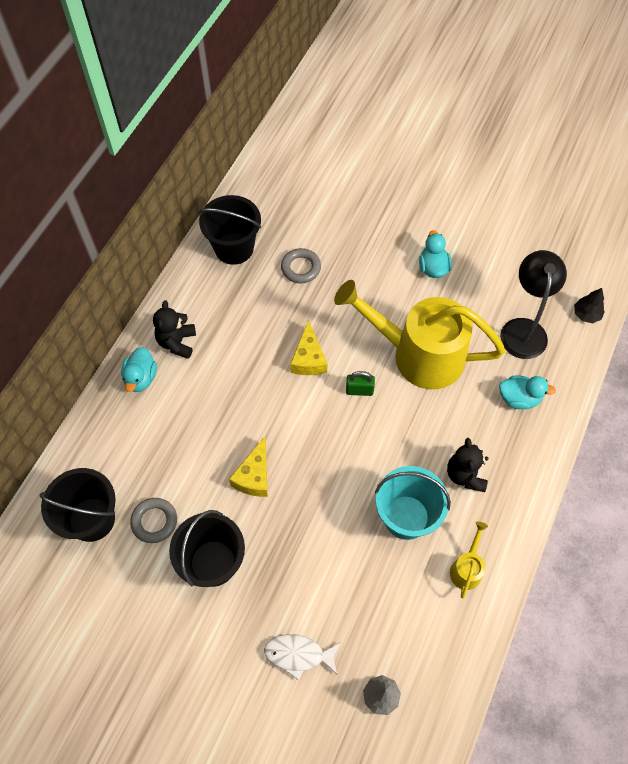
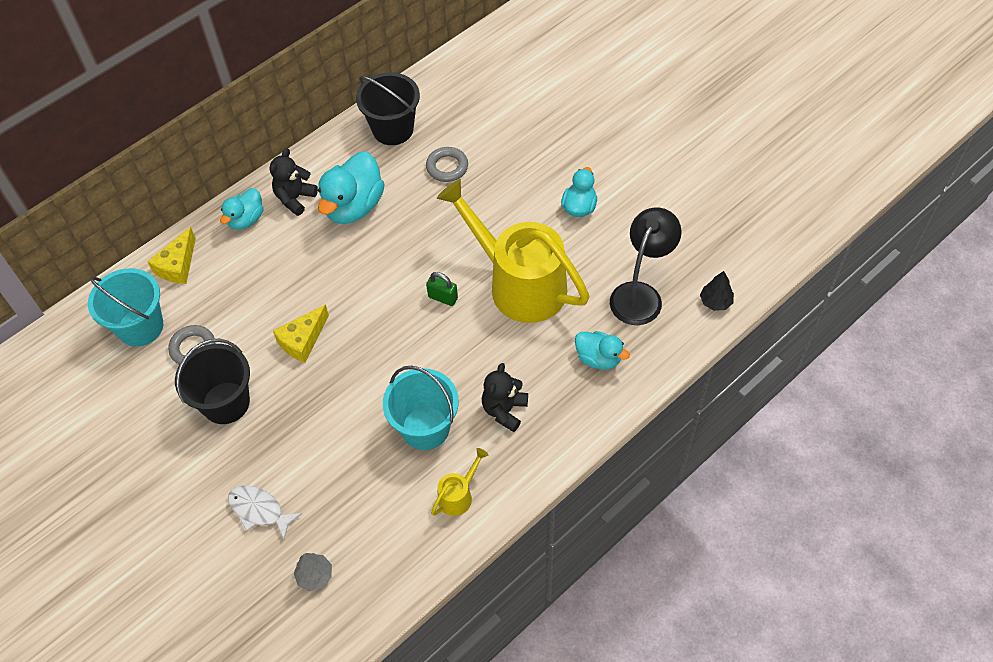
camera: 25 degrees right, 5 degrees down
black bucket [39,468,116,542] -> turquoise bucket [88,268,163,347]
yellow cheese [290,320,327,375] -> yellow cheese moved to [147,227,196,284]
none -> turquoise duck [318,151,385,224]

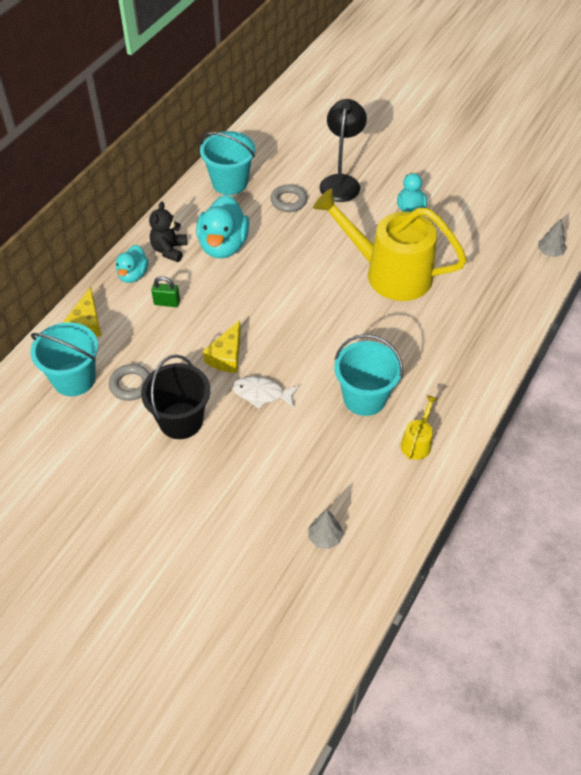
camera: 20 degrees left, 5 degrees down
white fish [228,485,302,539] -> white fish moved to [233,376,299,409]
black bucket [356,72,420,145] -> turquoise bucket [200,131,256,195]
green padlock [426,272,458,306] -> green padlock moved to [151,276,180,307]
black teddy bear [482,363,528,432] -> none
turquoise duck [575,331,630,370] -> none
black lamp [610,207,682,325] -> black lamp moved to [319,99,367,202]
black tree [700,271,734,311] -> grey tree [538,219,567,257]

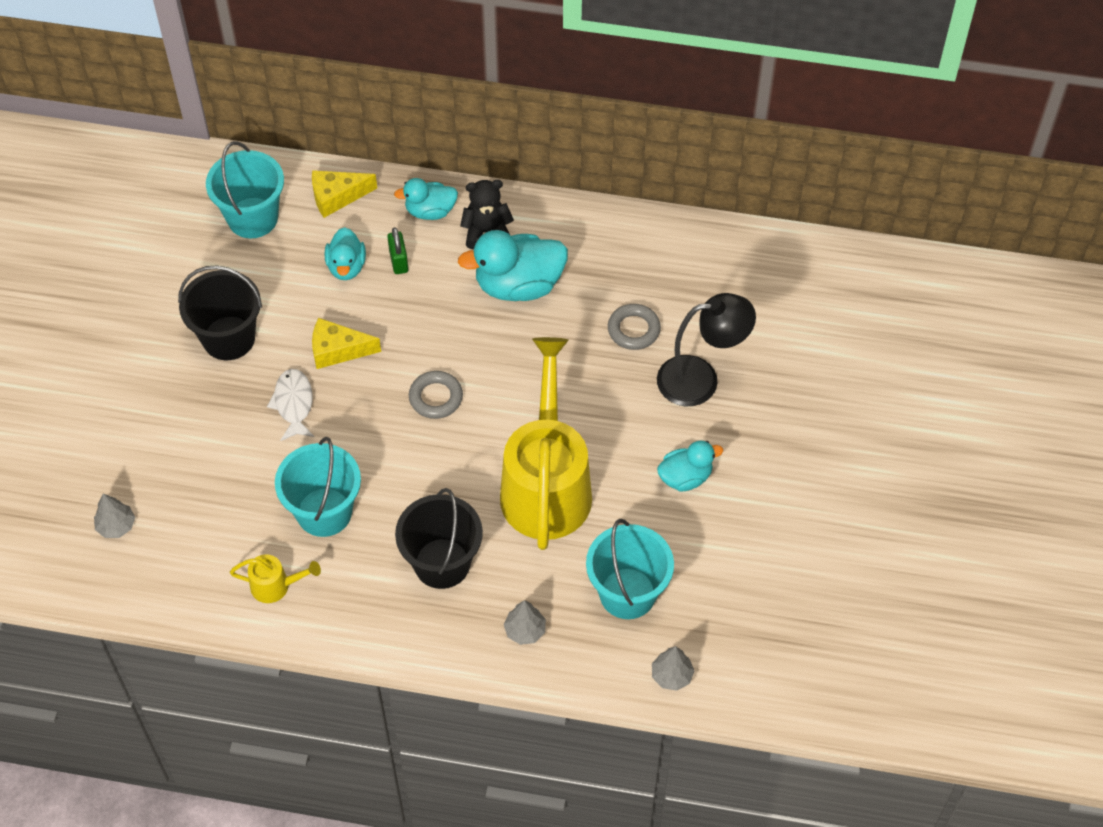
camera: 70 degrees right, 5 degrees up
grey ring [109,364,150,401] -> grey ring moved to [409,371,463,419]
turquoise bucket [200,131,256,195] -> turquoise bucket moved to [586,519,674,619]
none -> turquoise duck [325,227,366,280]
none -> black bucket [395,488,483,589]
none -> grey tree [504,600,546,645]

